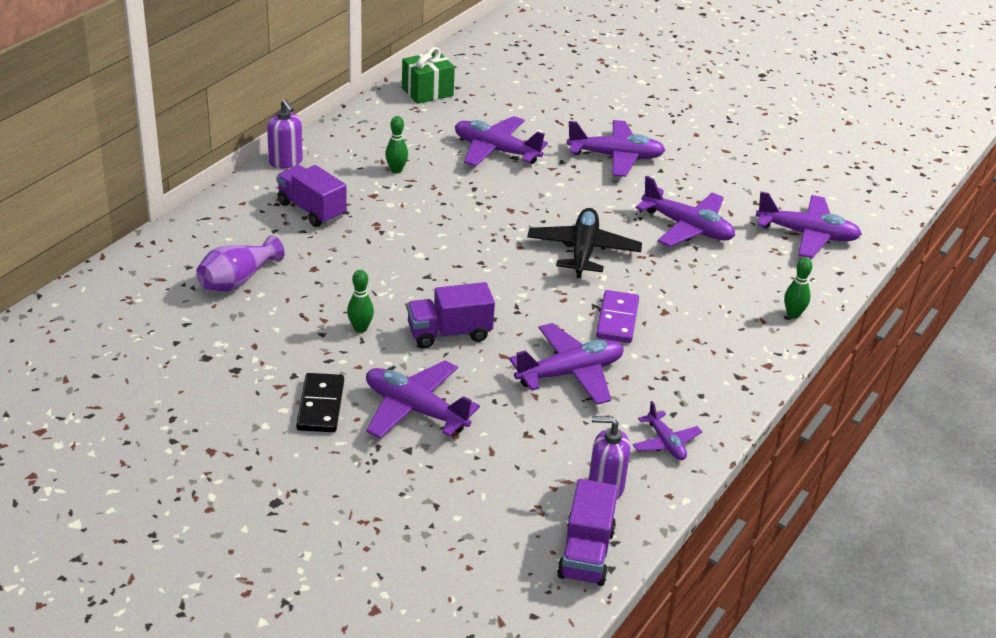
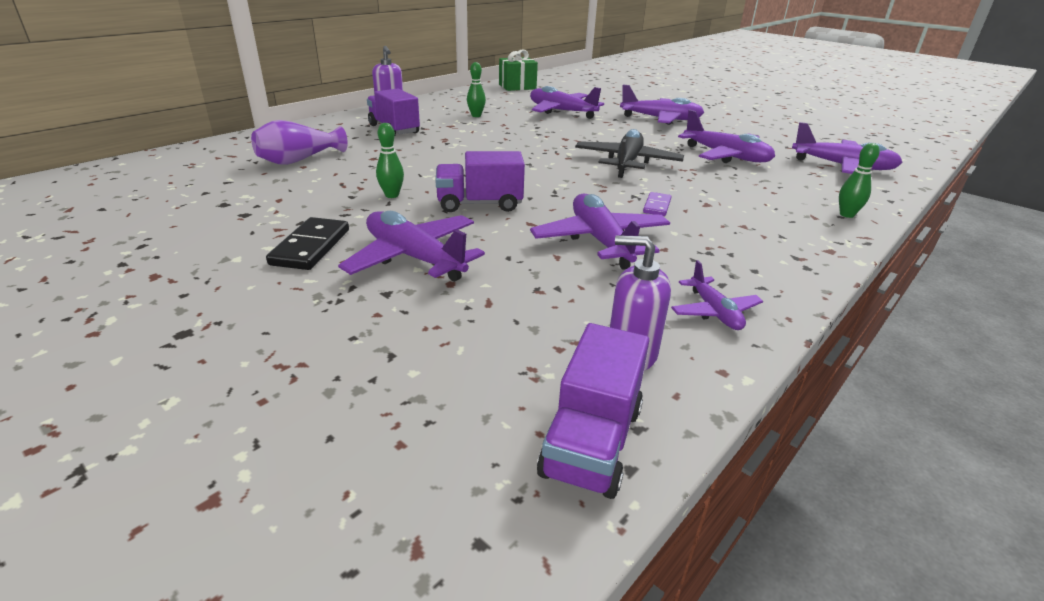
camera: 10 degrees right, 5 degrees down
purple plane [509,323,624,405] -> purple plane turned 90 degrees counterclockwise [530,193,670,270]
purple domino [596,290,639,343] -> purple domino [643,192,671,216], size x0.60

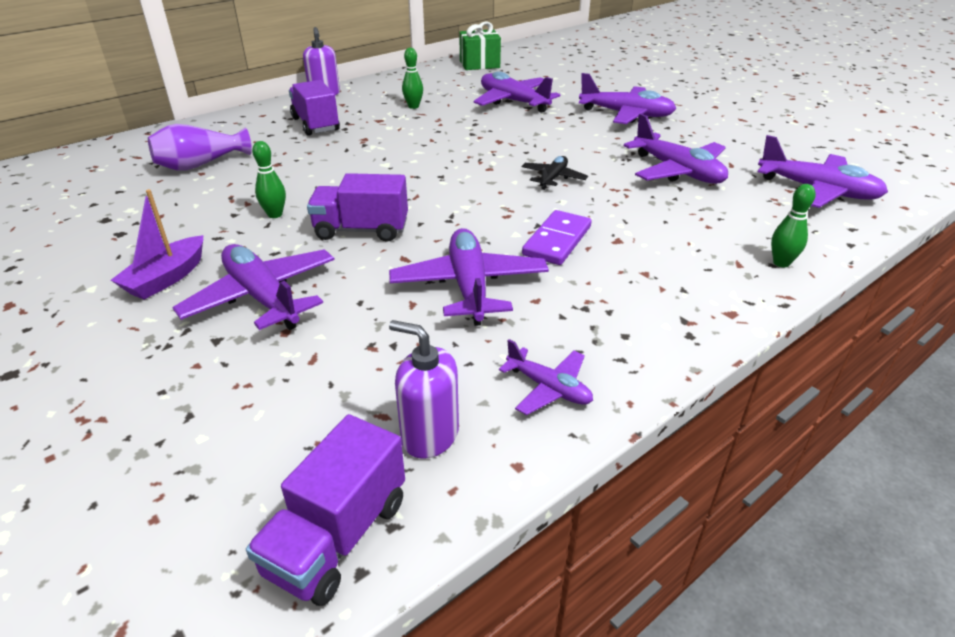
camera: 10 degrees right, 5 degrees up
black domino [266,217,349,270] -> purple boat [111,189,203,300]
black plane [575,129,684,178] -> black plane [521,156,588,190], size x0.56
purple domino [643,192,671,216] -> purple domino [522,210,591,265], size x1.67
purple plane [671,260,763,330] -> purple plane turned 45 degrees counterclockwise [499,339,593,415]

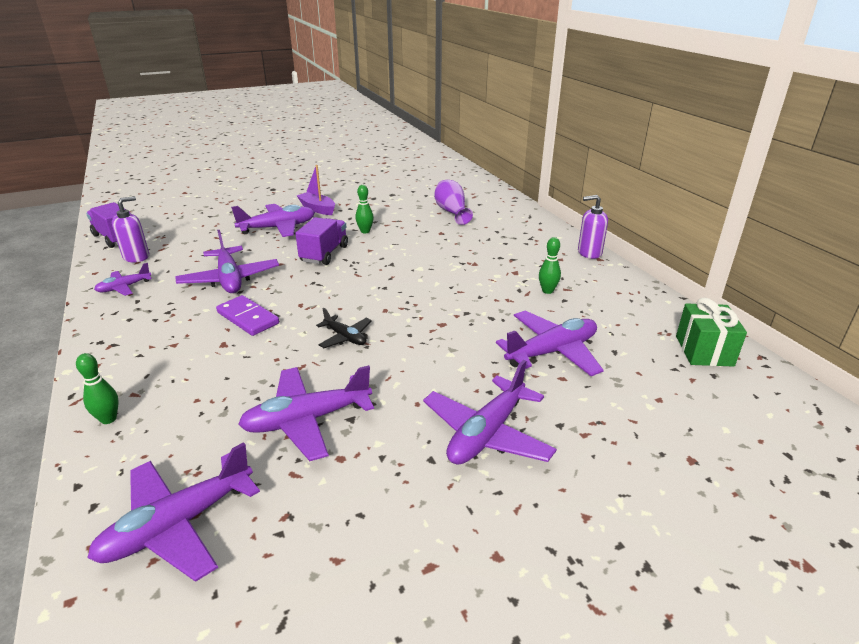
camera: 105 degrees right, 5 degrees down
purple truck [289,80,340,136] -> none
purple plane [389,228,549,326] -> purple plane turned 60 degrees clockwise [175,230,279,293]

